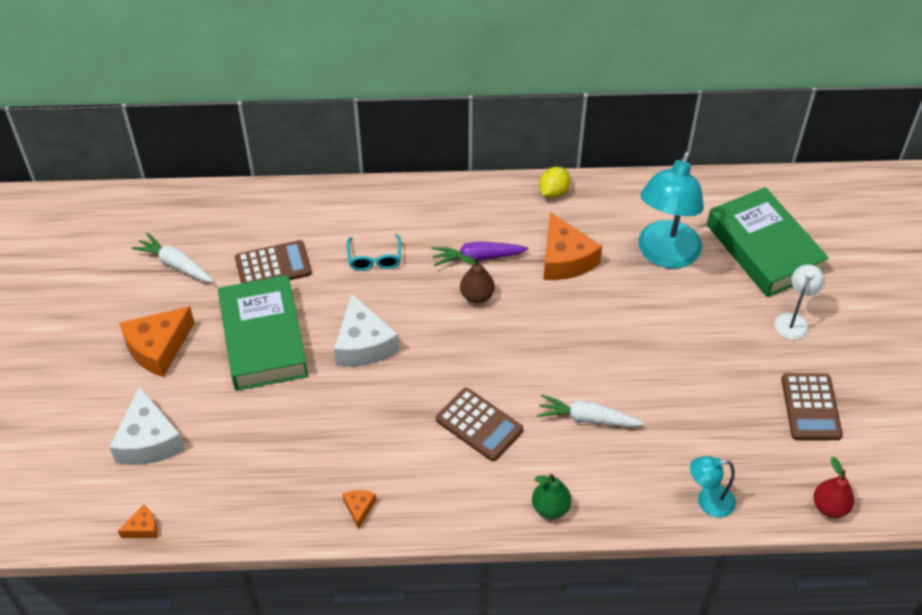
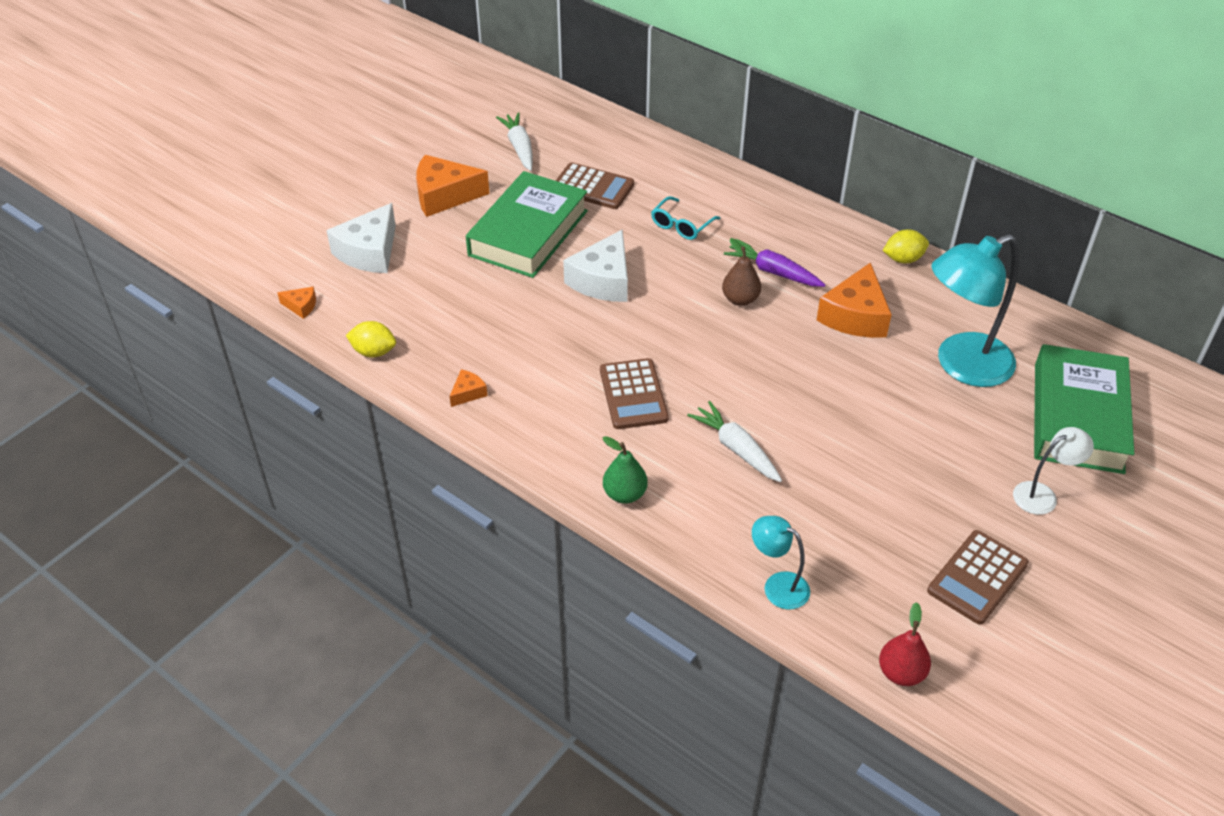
camera: 40 degrees right, 5 degrees down
none -> yellow lemon [346,321,396,358]

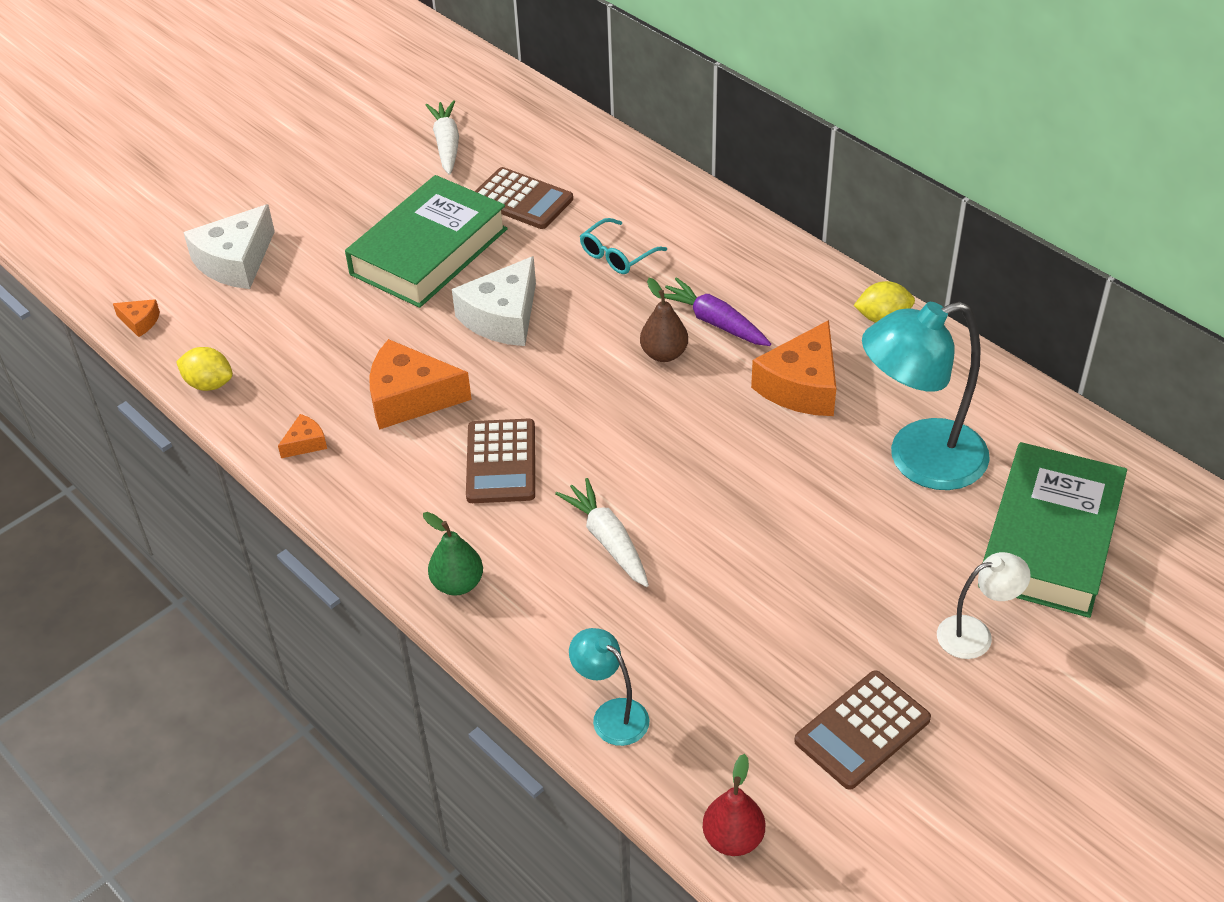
camera: 10 degrees right, 0 degrees up
orange cheese [416,155,490,217] -> orange cheese moved to [369,339,472,430]

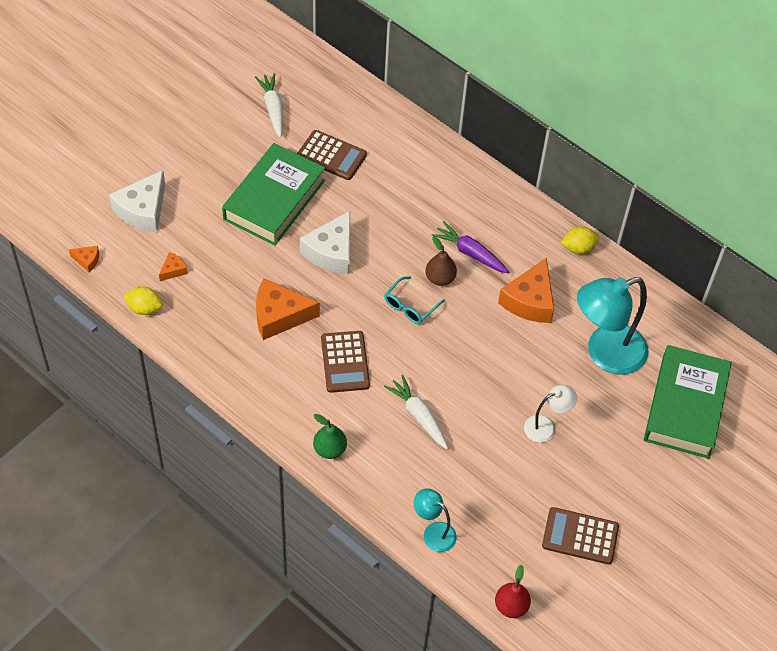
camera: 10 degrees left, 10 degrees up
orange cheese [278,414,327,458] -> orange cheese moved to [159,252,188,281]
turquoise glasses [580,218,667,274] -> turquoise glasses moved to [385,276,445,324]
brown calculator [794,670,931,790] -> brown calculator turned 60 degrees clockwise [542,507,619,564]
white lamp [937,552,1031,659] -> white lamp moved to [524,385,577,443]

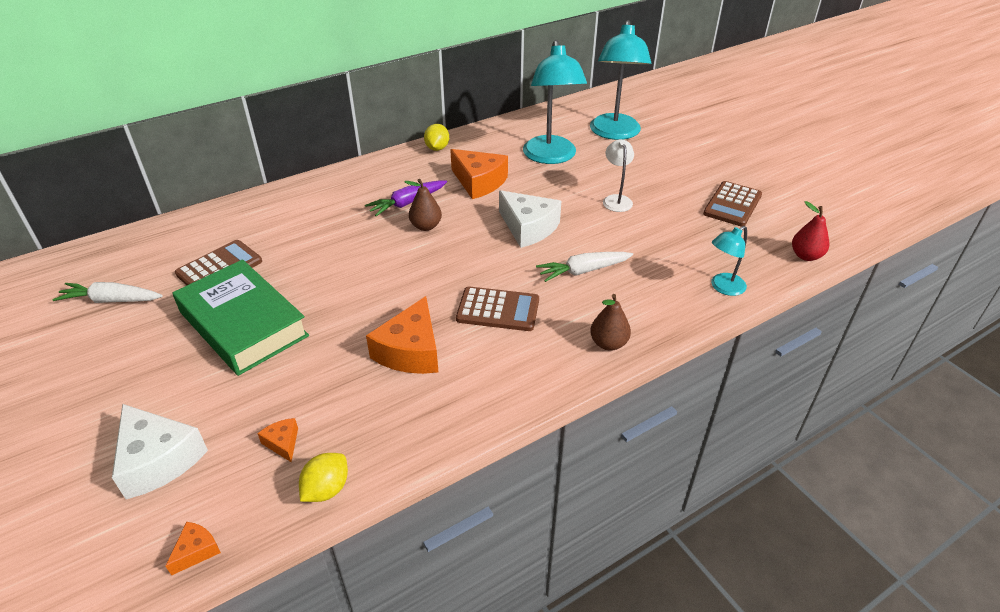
camera: 70 degrees left, 15 degrees down
white cheese [300,211,350,274] -> white cheese moved to [499,190,561,248]
green pear [313,414,347,459] -> brown pear [590,294,631,351]
turquoise glasses [385,276,445,324] -> none
green book [644,345,732,459] -> turquoise lamp [590,20,651,140]

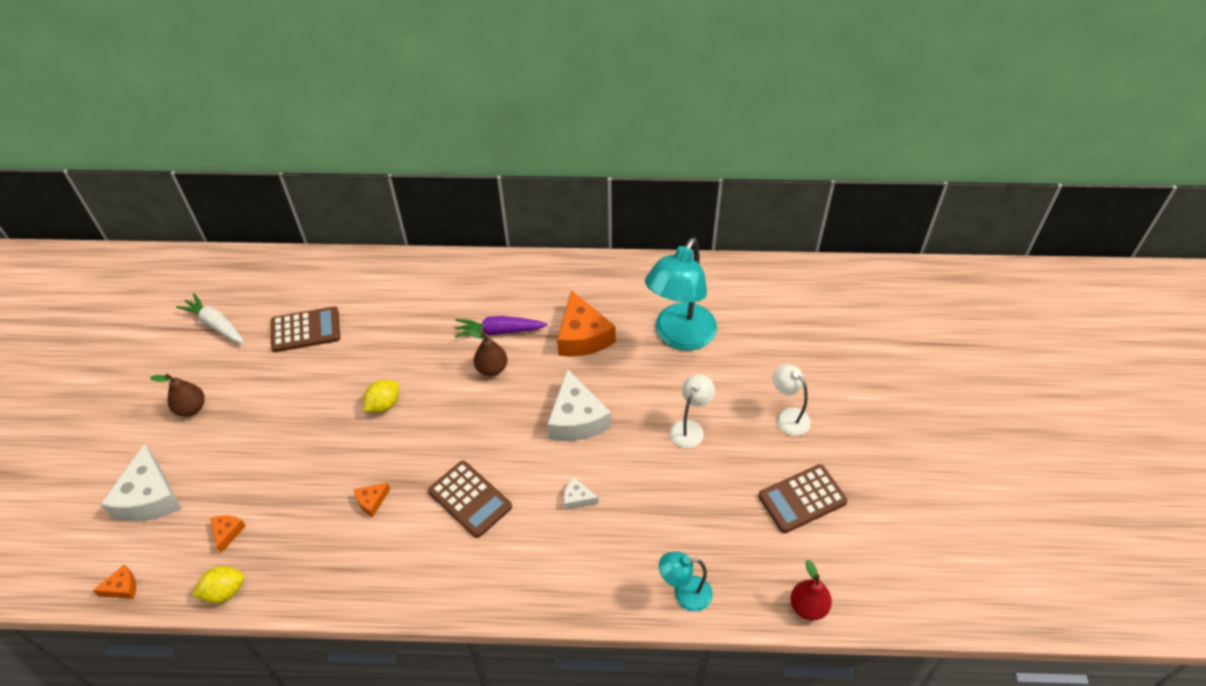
camera: 35 degrees right, 10 degrees up
green book [173,259,309,376] -> none
orange cheese [366,296,438,374] -> orange cheese [354,482,390,517], size x0.47
yellow lemon [424,124,449,151] -> yellow lemon moved to [363,380,399,413]
white carrot [536,252,633,282] -> white cheese [564,477,599,510]
turquoise lamp [590,20,651,140] -> none
brown pear [590,294,631,351] -> brown pear moved to [150,374,205,417]
none -> white lamp [773,364,811,436]

